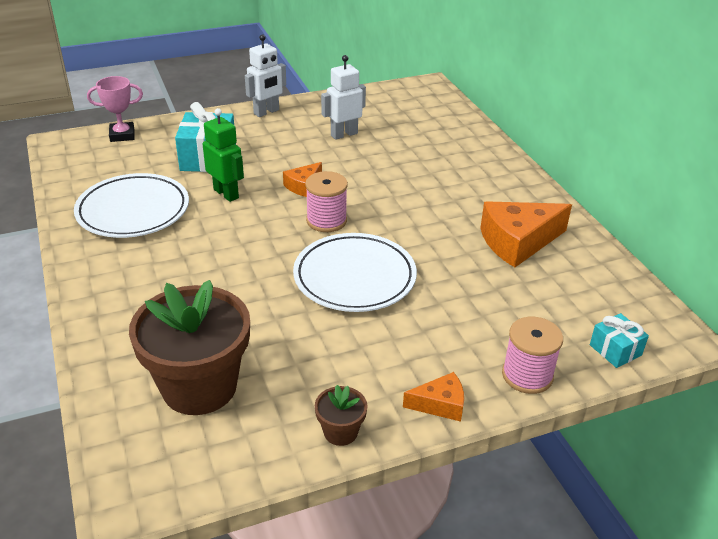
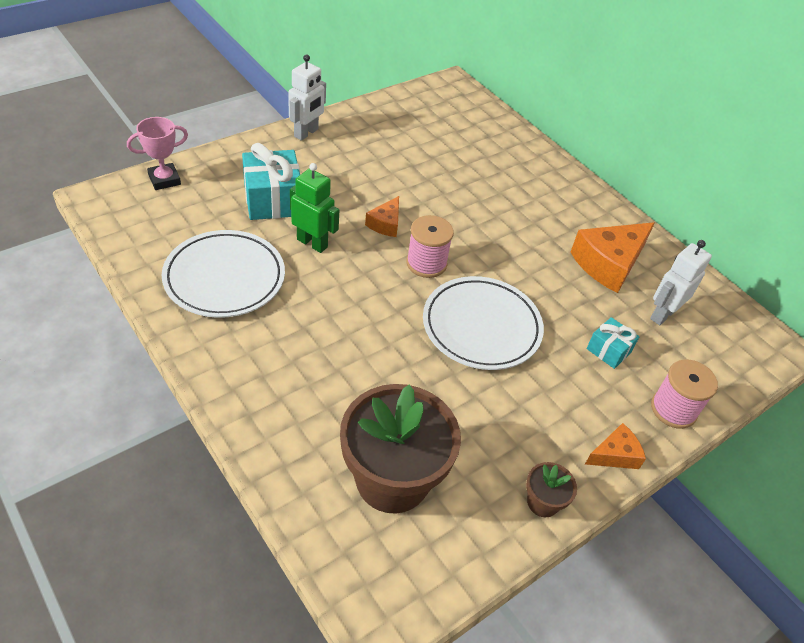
camera: 20 degrees left, 10 degrees up
white robot [321,55,366,140] -> white robot moved to [650,240,712,325]
turquoise gift [590,313,649,368] -> turquoise gift moved to [587,317,639,369]

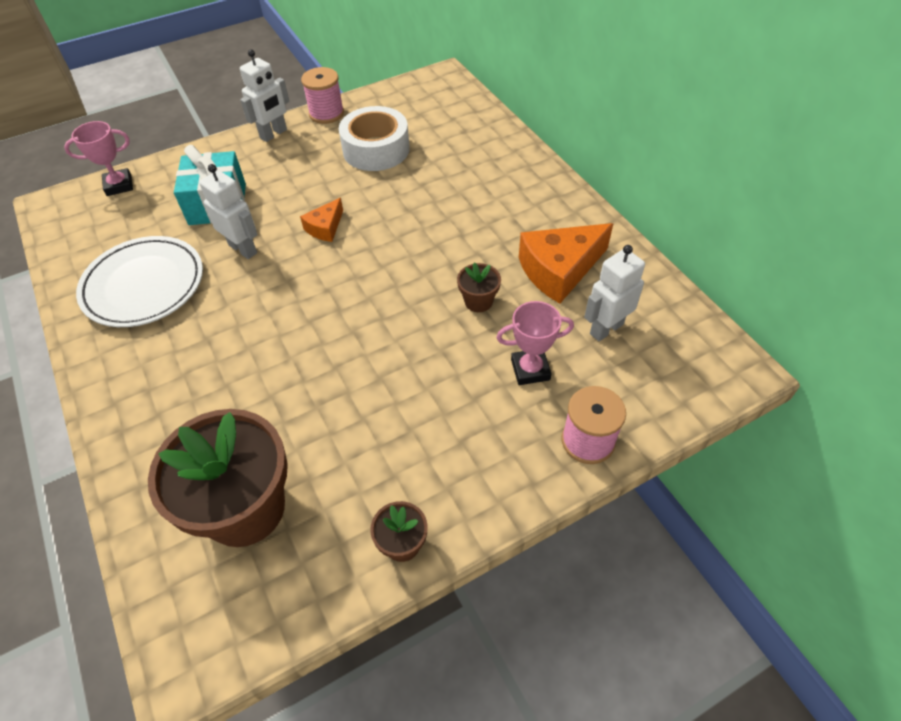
camera: 15 degrees right, 5 degrees up
green robot [290,163,339,253] -> white robot [199,164,257,259]
pink spool [406,215,454,278] -> pink spool moved to [301,67,344,124]
white plate [423,276,544,370] -> none
orange cheese [585,423,646,469] -> none
turquoise gift [587,317,639,369] -> pink trophy [496,301,574,385]
none -> white tape [339,106,410,171]
none -> brown flower pot [457,262,501,312]

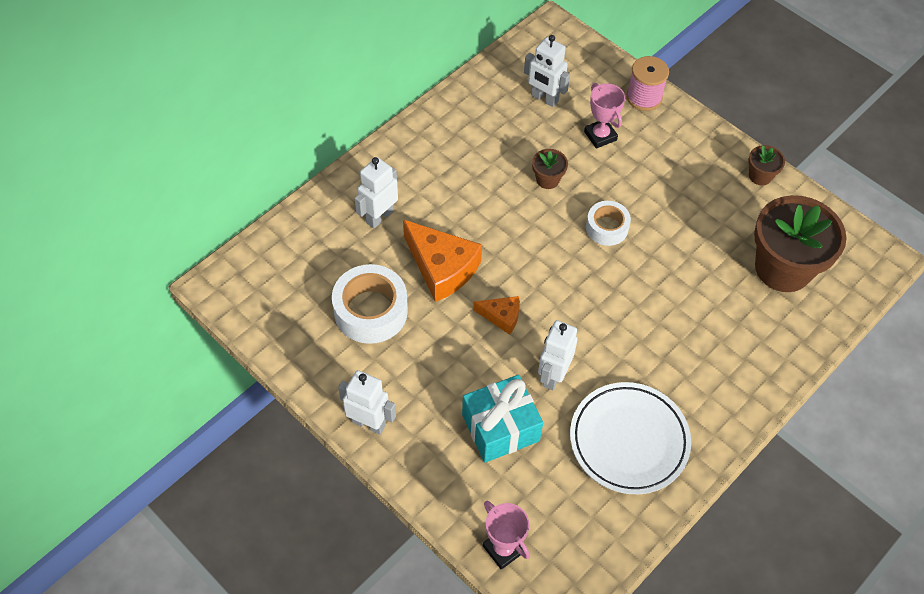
camera: 110 degrees left, 5 degrees up
pink spool [301,67,344,124] -> none
orange cheese [519,223,613,303] -> orange cheese moved to [403,219,482,302]
none -> white robot [355,157,398,229]
none -> white tape [586,201,631,246]

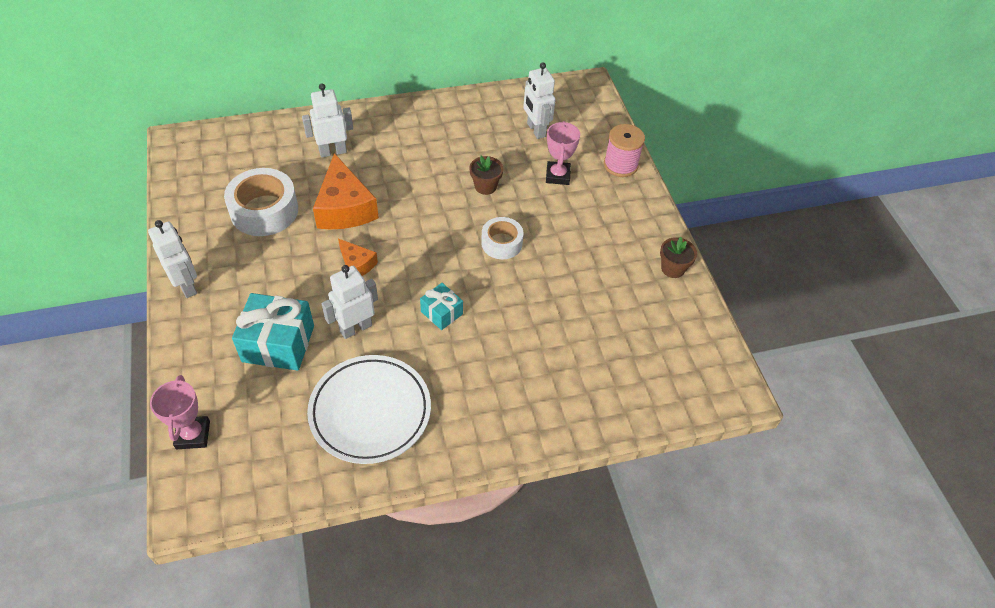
camera: 30 degrees right, 5 degrees down
brown flower pot [754,195,847,292] -> none
none -> turquoise gift [420,283,463,330]

